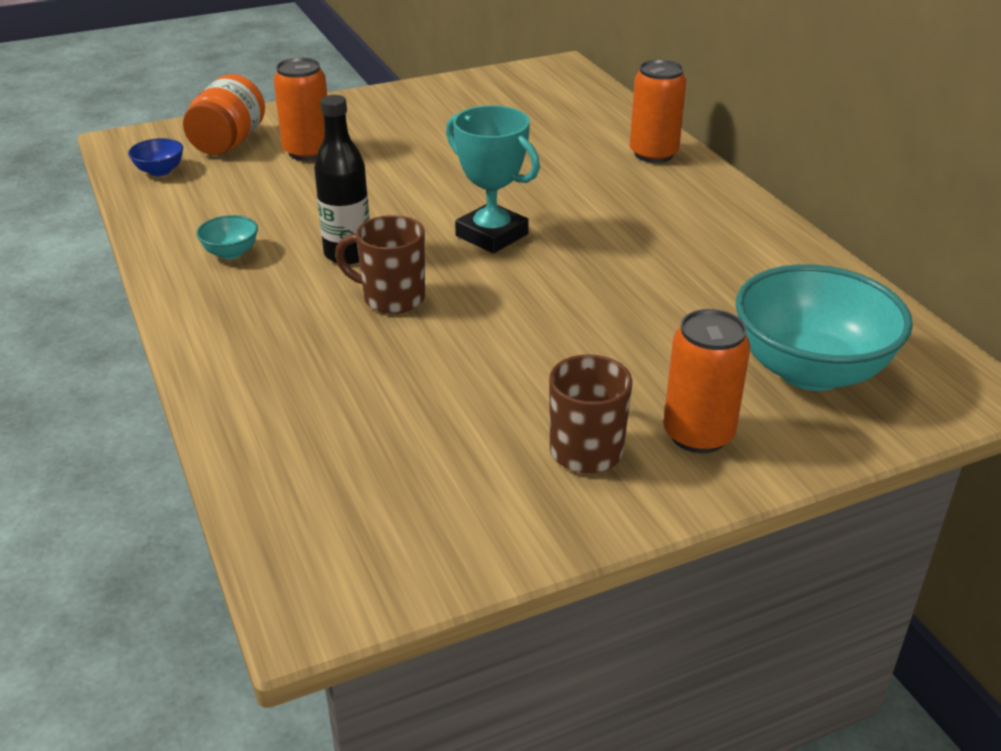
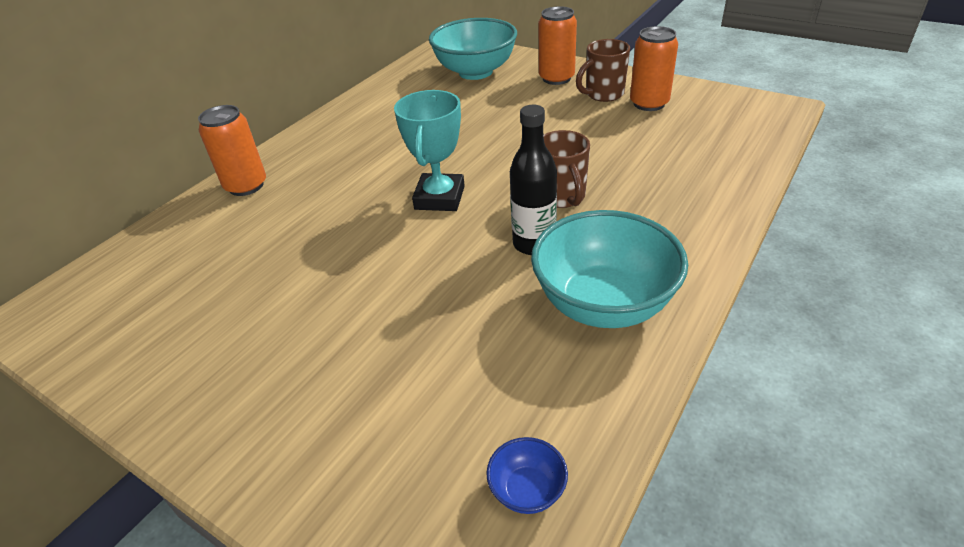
camera: 120 degrees left, 5 degrees up
orange jar [183,74,265,155] -> none
turquoise bowl [196,215,258,259] -> turquoise bowl [531,210,688,328], size x2.38
orange can [274,58,327,161] -> orange can moved to [630,26,678,111]

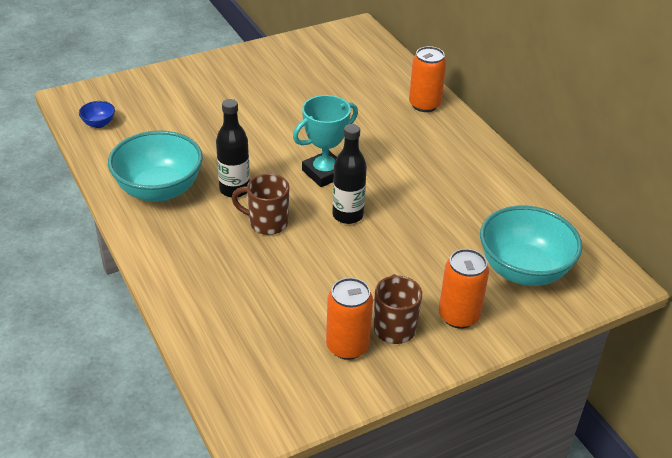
camera: 115 degrees right, 0 degrees up
turquoise trophy [394,90,465,211] -> turquoise trophy turned 75 degrees counterclockwise [293,95,358,187]
none -> black bottle [332,124,367,224]

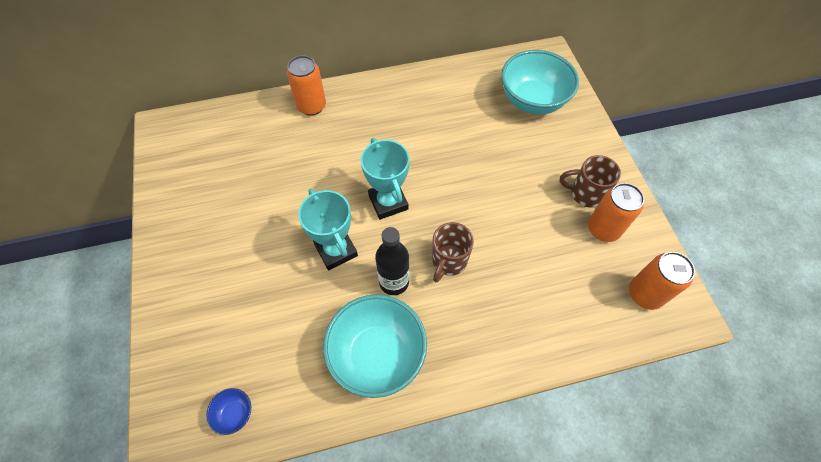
camera: 75 degrees left, 20 degrees up
black bottle [332,124,367,224] -> none
orange can [439,249,489,329] -> orange can moved to [629,252,695,310]
none -> turquoise trophy [298,189,358,271]

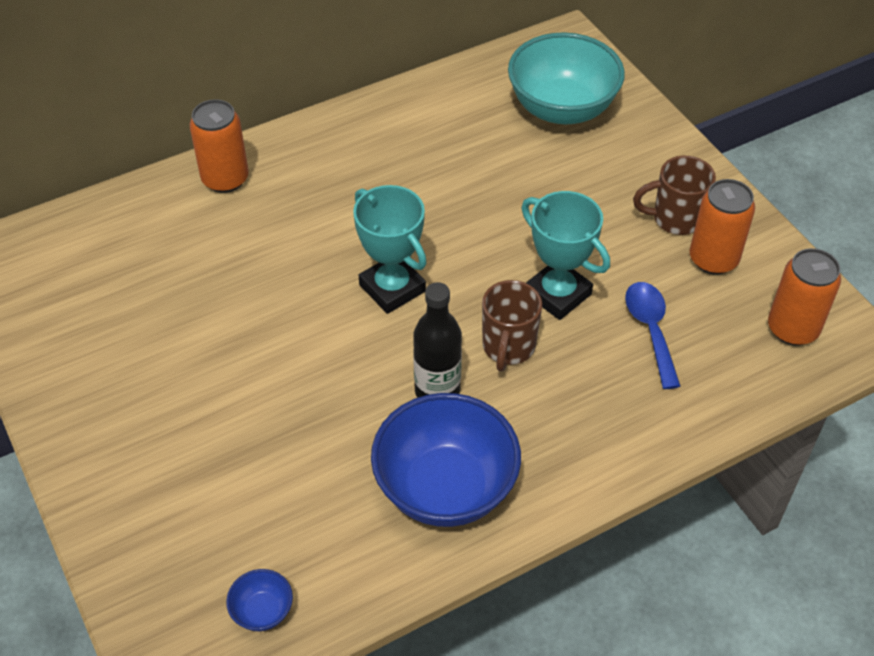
camera: 15 degrees left, 10 degrees down
turquoise trophy [298,189,358,271] -> turquoise trophy moved to [521,191,610,320]
turquoise bowl [323,294,427,398] -> blue bowl [371,393,521,527]
none -> blue spoon [625,282,680,389]

